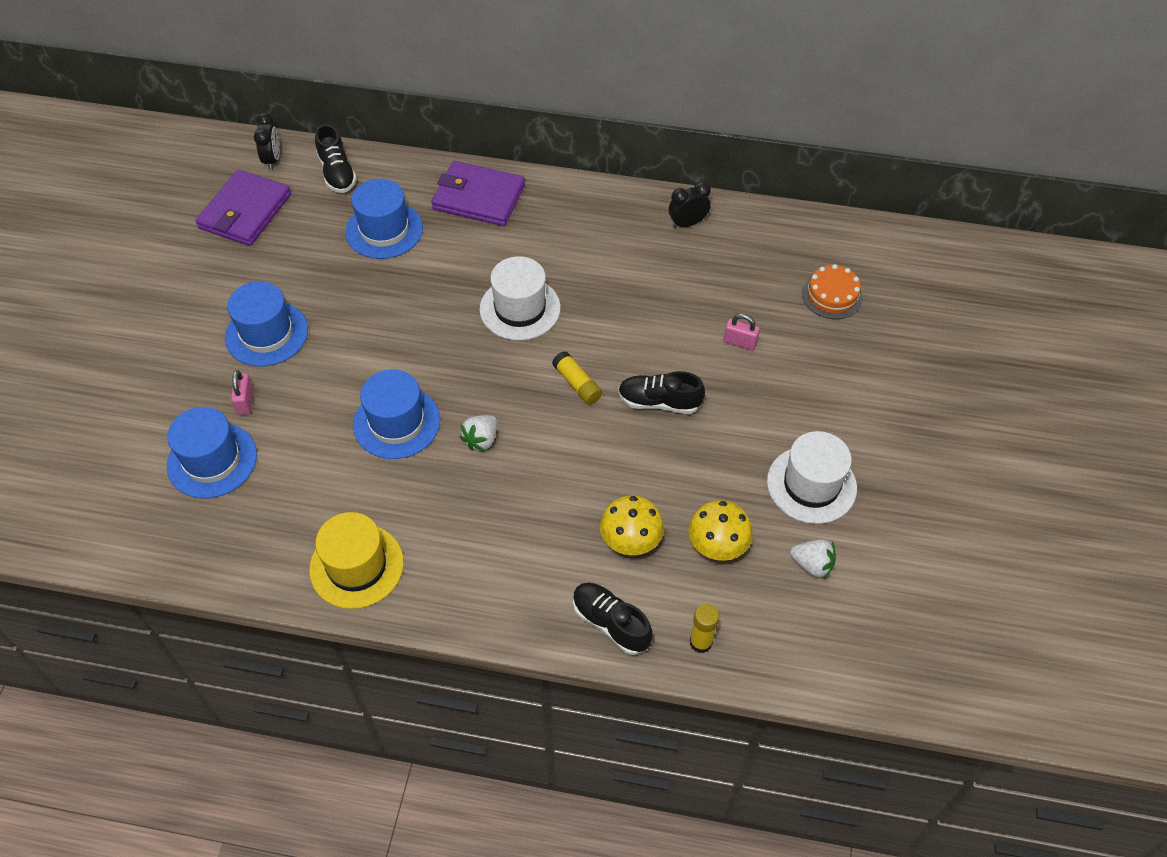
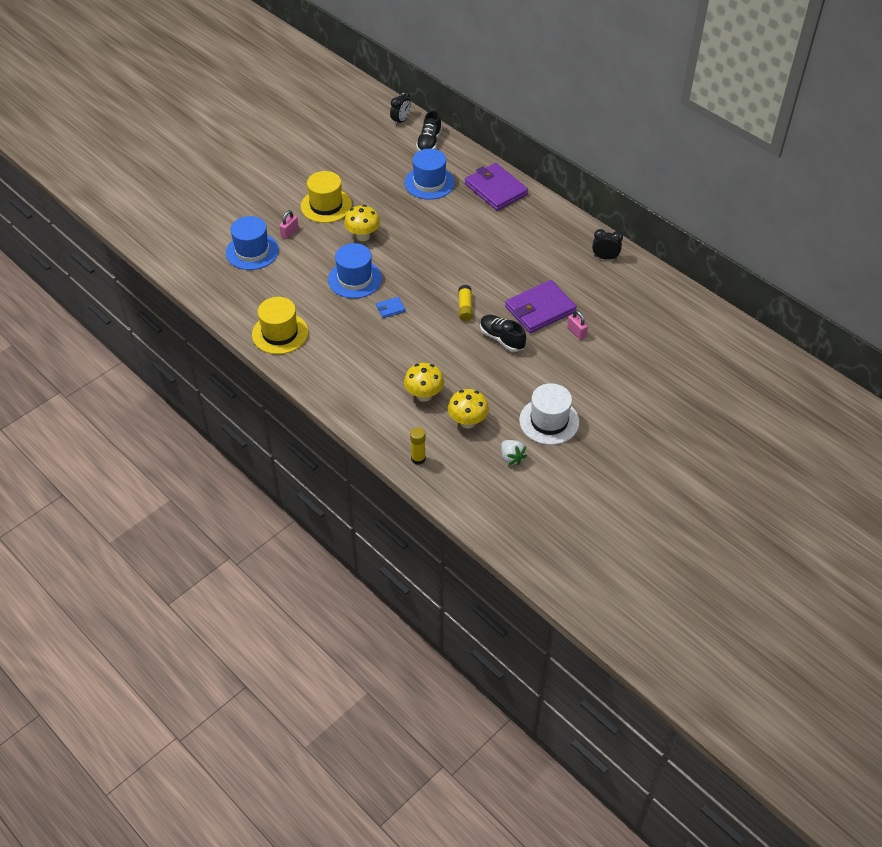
camera: 35 degrees right, 5 degrees down
purple wallet [196,169,291,246] -> purple wallet moved to [505,280,577,333]
blue hat [225,281,308,367] -> yellow hat [301,171,352,223]
white strawberry [460,415,497,452] -> blue wallet [376,297,406,318]
white hat [479,256,561,341] -> none
black shoe [573,583,653,655] -> none
orange cake [802,264,863,319] -> none
none -> yellow mushroom [344,205,380,241]

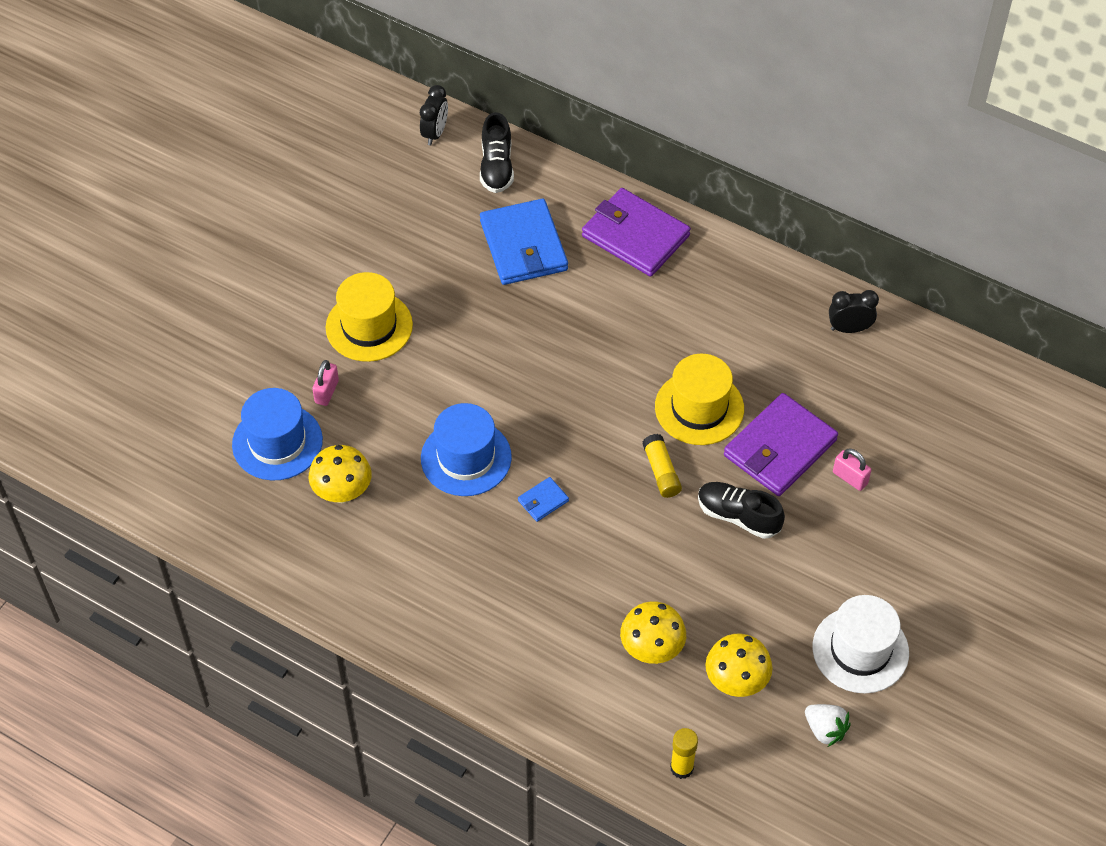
camera: 15 degrees left, 5 degrees up
yellow hat [252,297,308,354] -> yellow hat moved to [655,354,744,445]
yellow mushroom [344,205,380,241] -> yellow mushroom moved to [309,445,372,503]
blue hat [405,149,455,200] -> blue wallet [480,199,568,285]

